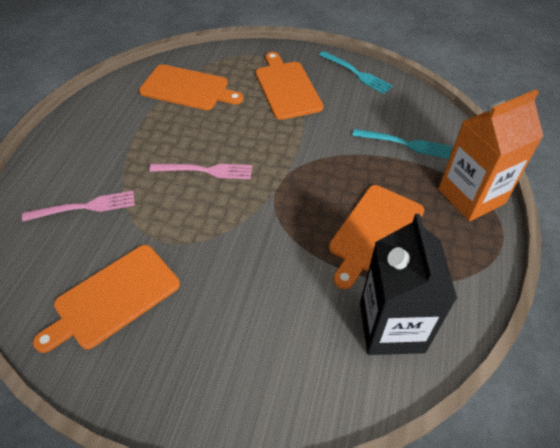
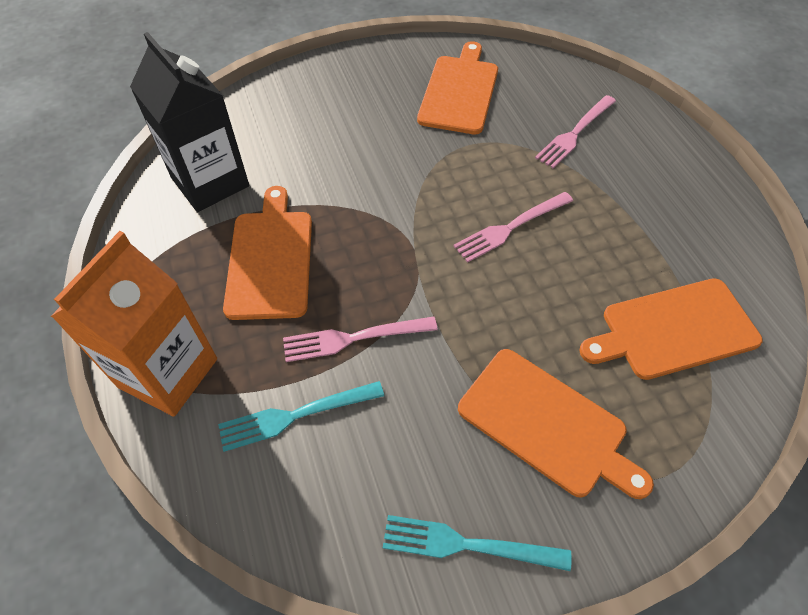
camera: 145 degrees right, 5 degrees up
none -> pink fork [283,316,438,362]

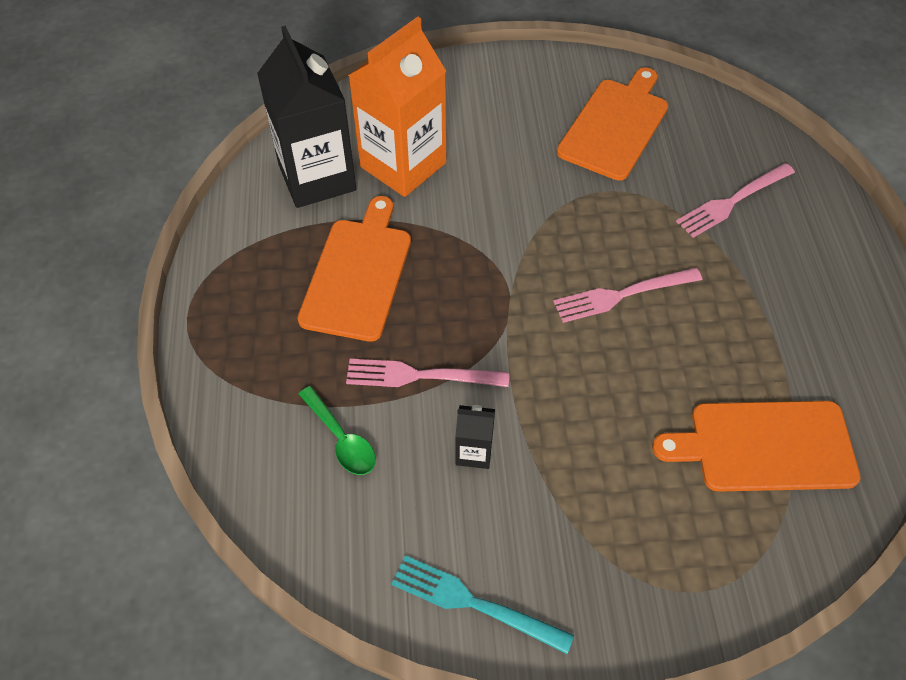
camera: 15 degrees right, 0 degrees up
orange carton [51,231,217,417] -> orange carton moved to [348,17,446,197]
turquoise fork [218,381,384,452] -> green spoon [299,386,376,475]
orange cutting board [458,349,654,499] -> none
none -> black carton [455,405,495,469]

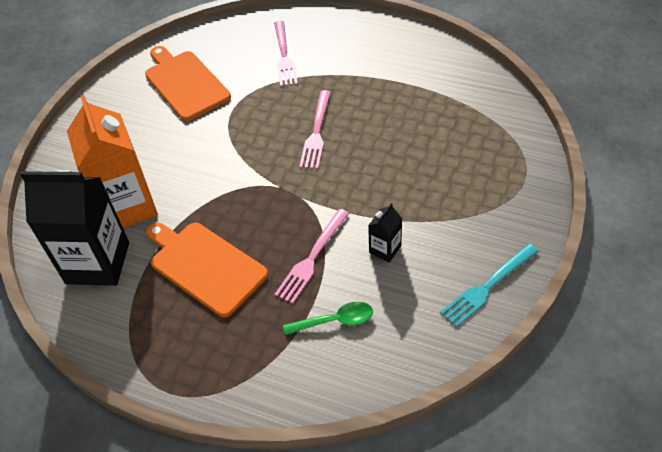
camera: 60 degrees left, 5 degrees down
orange cutting board [652,401,861,492] -> none

